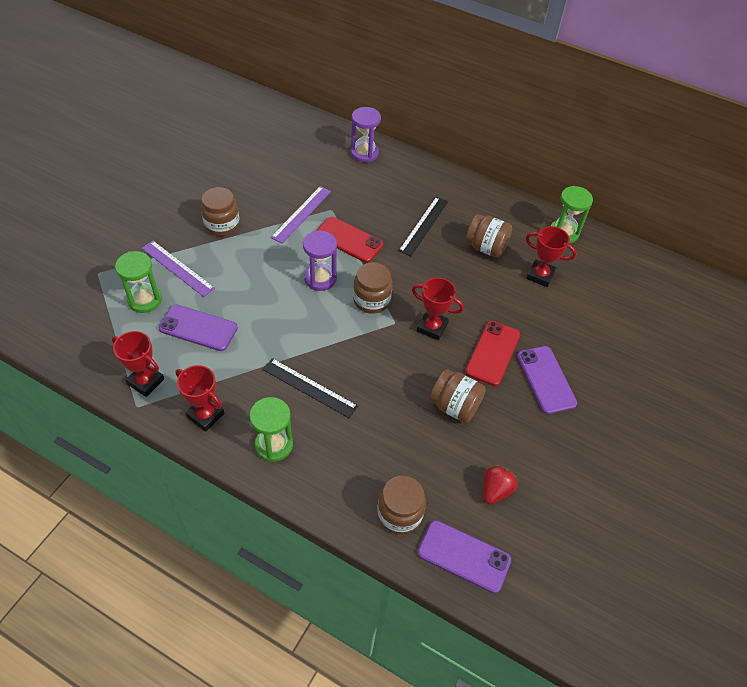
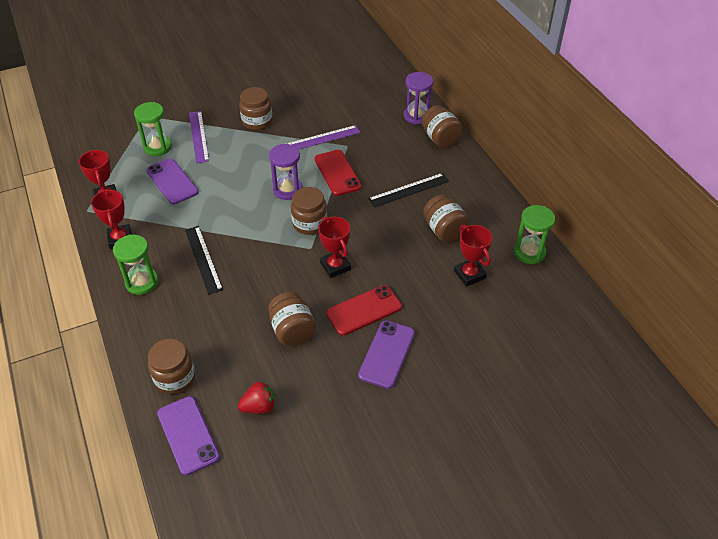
camera: 40 degrees right, 5 degrees down
none -> brown jar [422,105,463,148]

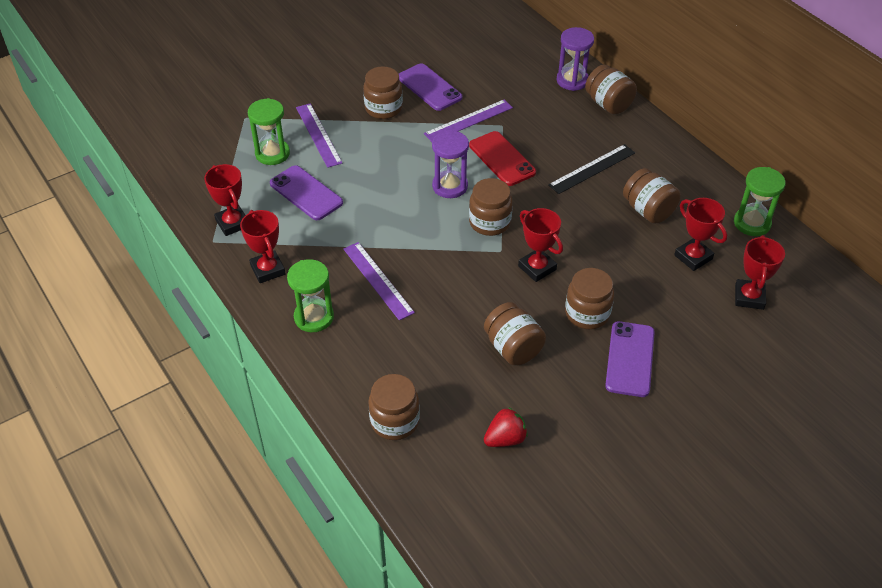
camera: 10 degrees left, 0 degrees up
purple phone [157,396,220,476] -> purple phone moved to [399,63,462,111]
black ruler [185,226,223,295] -> purple ruler [343,242,415,321]
red phone [326,285,402,336] -> brown jar [565,268,614,329]
none -> red trophy [735,235,785,310]

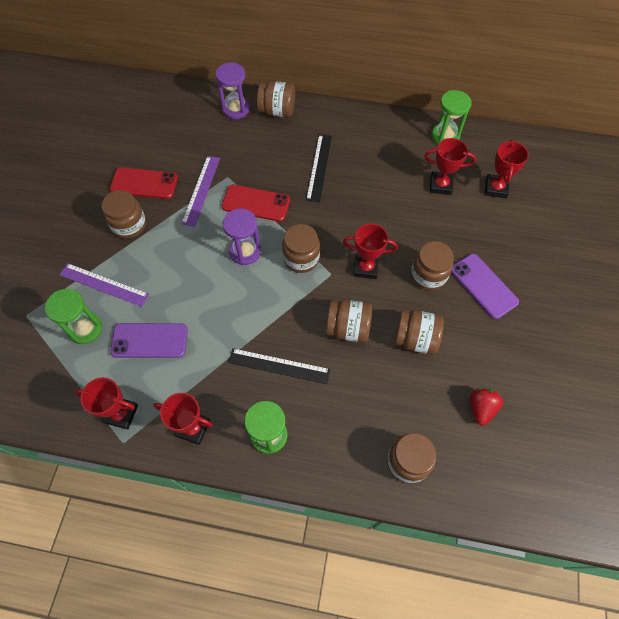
camera: 45 degrees left, 15 degrees up
purple ruler [343,242,415,321] -> black ruler [228,348,330,384]
purple phone [399,63,462,111] -> red phone [110,167,178,199]
brown jar [623,168,681,224] -> brown jar moved to [326,300,372,342]
red trophy [735,235,785,310] -> red trophy turned 45 degrees clockwise [485,140,529,198]

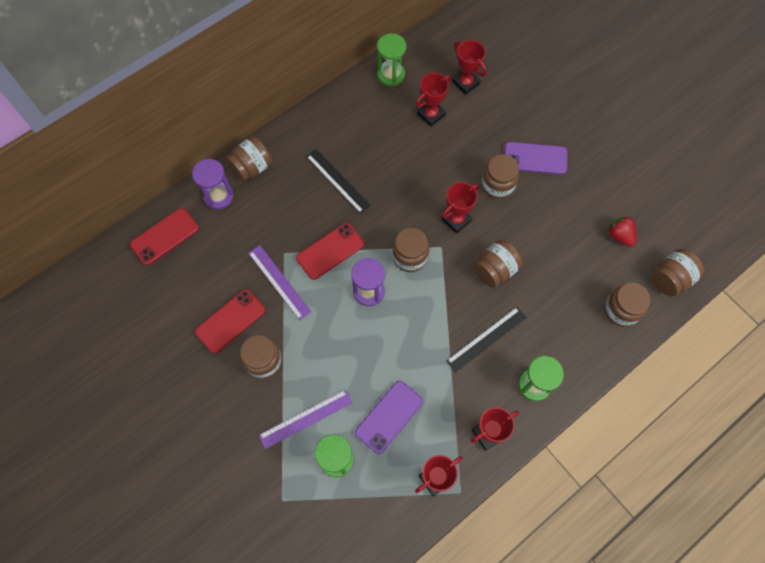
camera: 50 degrees left, 5 degrees up
brown jar [394,310,444,355] -> brown jar moved to [652,249,704,296]
none -> red phone [130,208,199,265]

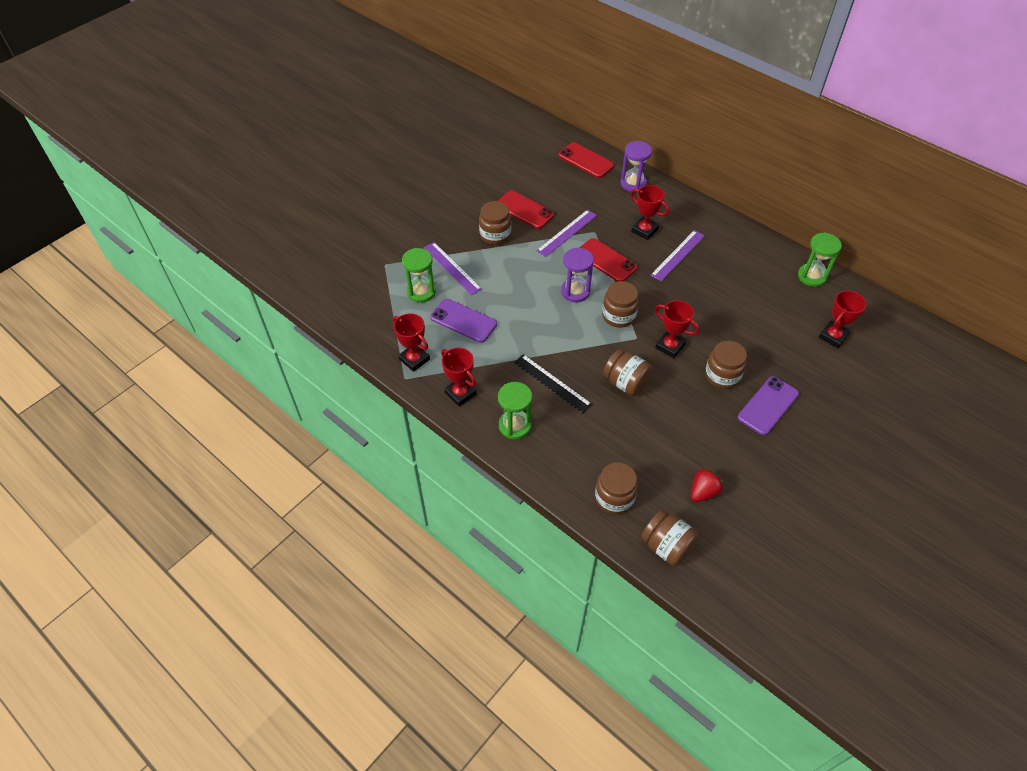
camera: 80 degrees right, 15 degrees down
brown jar [226,136,273,182] -> none
black ruler [306,149,371,214] -> purple ruler [650,230,705,282]
red trophy [416,73,451,127] -> red trophy moved to [630,185,669,240]
purple phone [504,142,568,174] -> purple phone turned 45 degrees clockwise [737,376,799,435]

